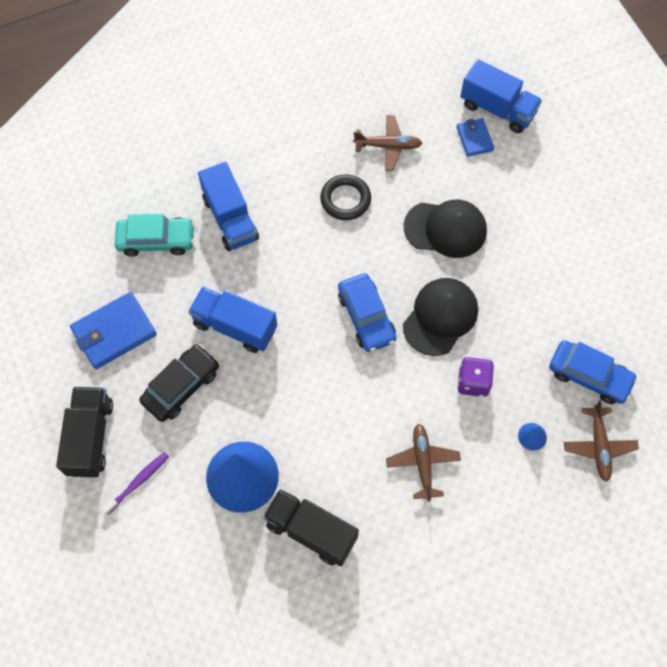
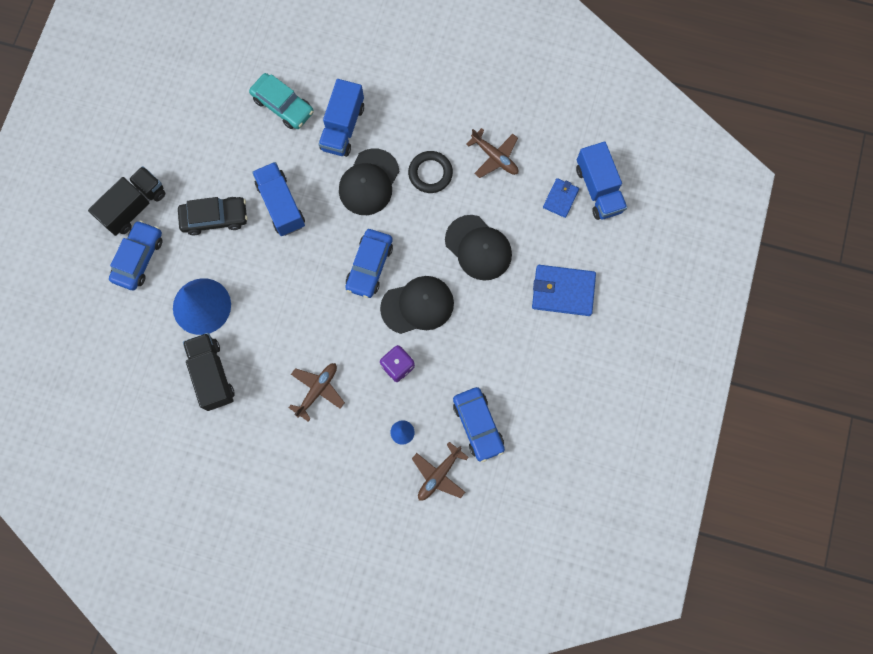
camera: 40 degrees right, 10 degrees up
blue wallet [70,292,157,369] -> blue wallet moved to [532,265,596,316]
purple toothbrush [101,452,169,515] -> blue car [109,221,163,290]
none -> black cap [339,148,399,215]

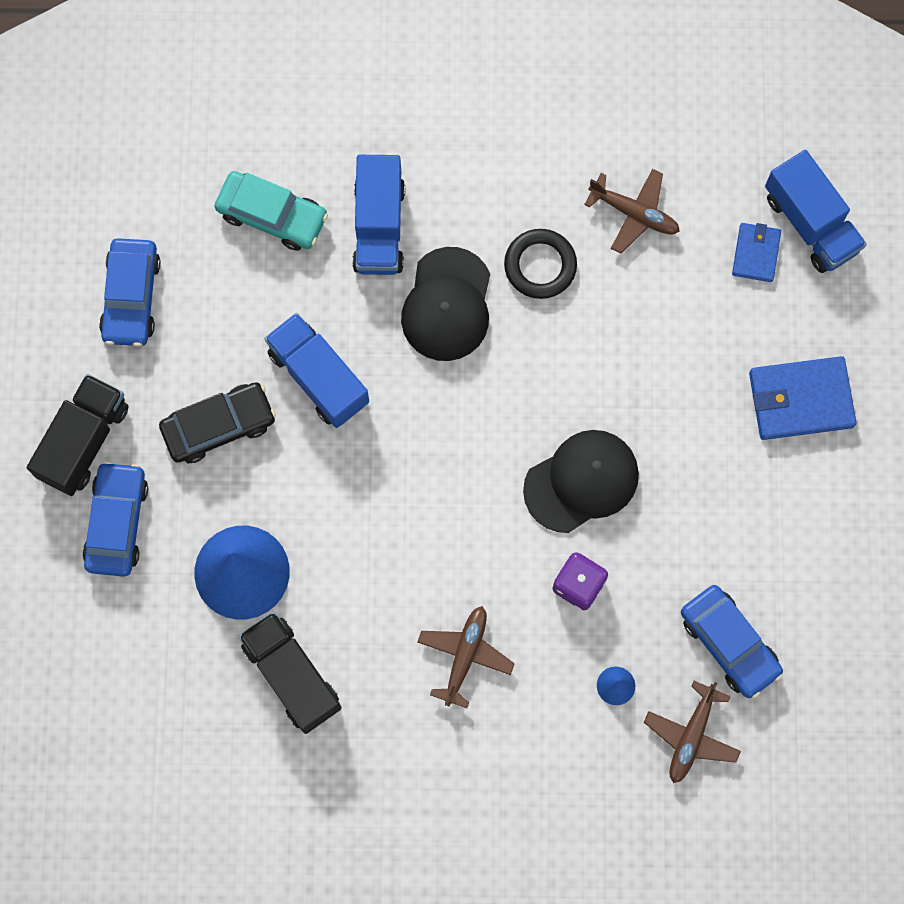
camera: 15 degrees left, 0 degrees up
blue car [345,229,393,298] -> blue car moved to [99,238,161,347]
black cap [445,215,512,281] -> none

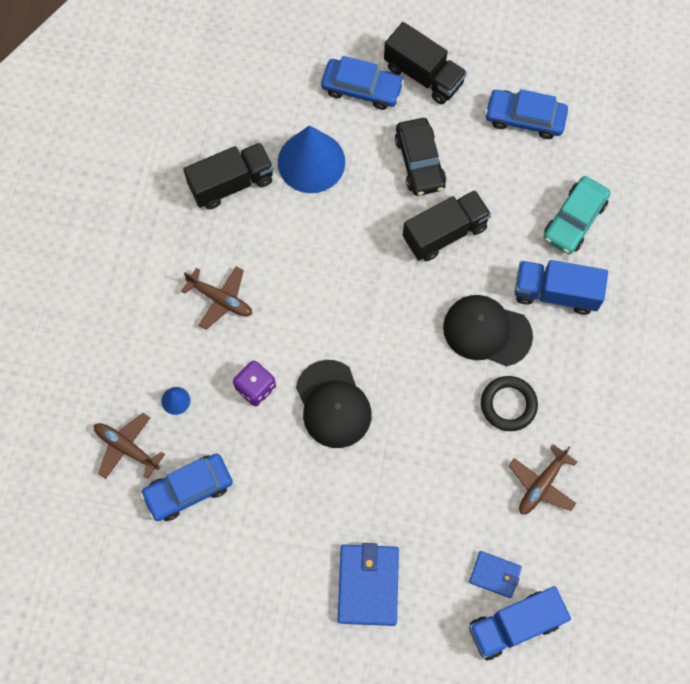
camera: 100 degrees right, 5 degrees down
blue truck [265,313,369,428] -> black truck [403,190,491,261]

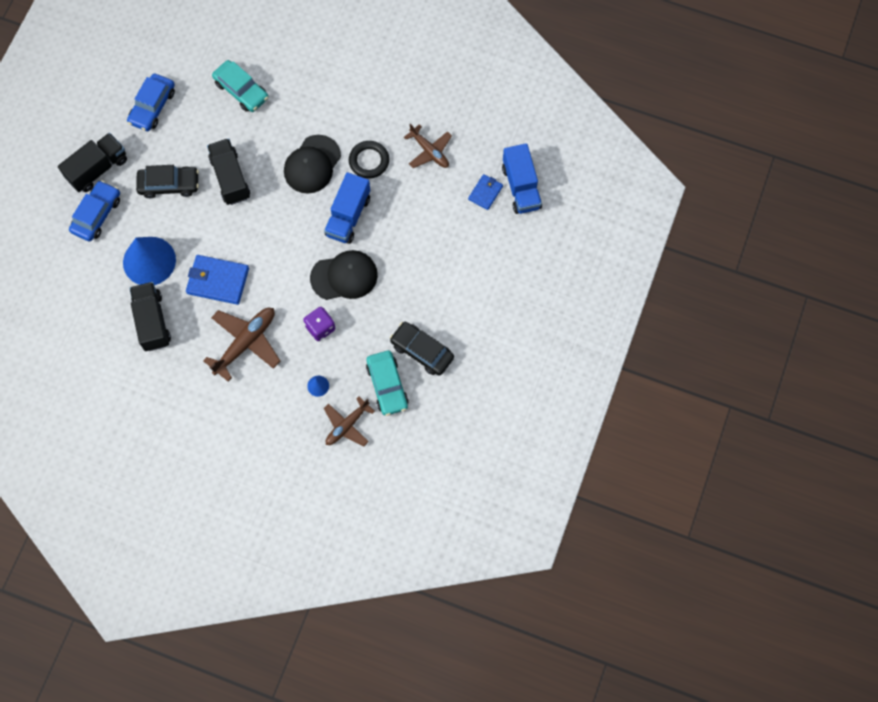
camera: 80 degrees left, 0 degrees up
blue car [140,454,233,521] -> turquoise car [366,351,408,416]
brown plane [181,266,252,330] -> brown plane [203,308,280,382], size x1.51
blue wallet [338,543,399,626] -> blue wallet moved to [186,255,249,305]
blue truck [515,260,608,315] -> blue truck moved to [324,172,370,244]
none -> black car [390,322,454,376]

